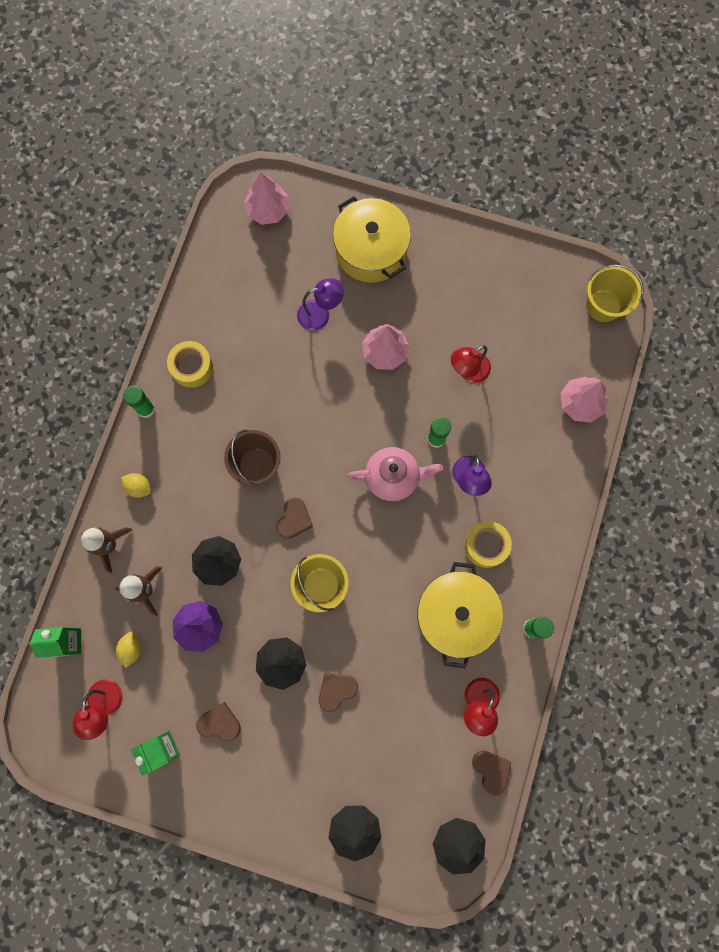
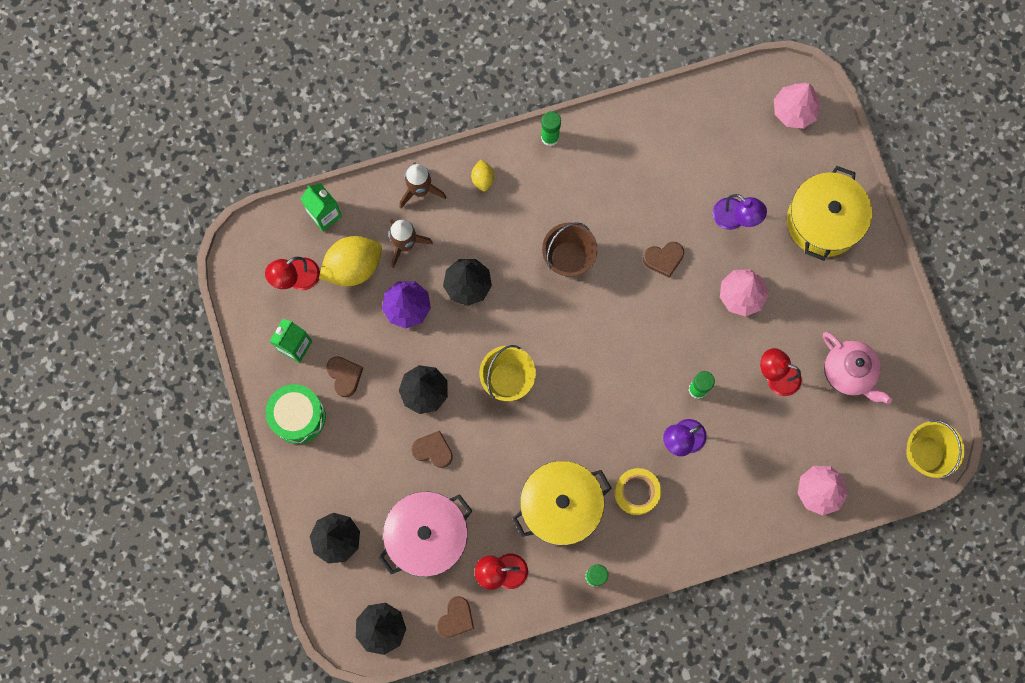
camera: 55 degrees right, 0 degrees up
yellow lemon [116,632,141,668] -> yellow lemon [319,236,382,286], size x2.05
yellow tape [167,341,213,388] -> none
brown heart [276,497,313,539] -> brown heart moved to [643,242,684,278]
pink teapot [347,447,443,502] -> pink teapot moved to [823,332,892,404]
none -> green drum [265,384,326,444]
none -> pink pot [378,491,472,577]

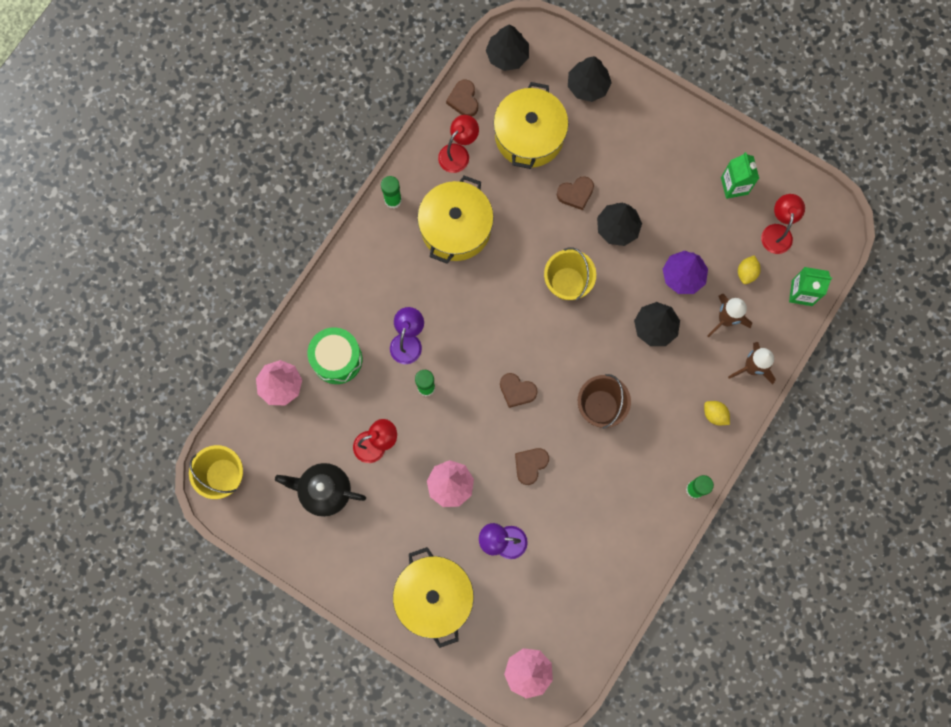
camera: 140 degrees right, 0 degrees up
green drum [265,384,326,444] -> green drum moved to [308,327,362,384]
yellow lemon [319,236,382,286] -> yellow lemon [738,255,761,284], size x0.49
brown heart [326,356,363,397] -> brown heart moved to [500,373,538,408]
pink pot [378,491,472,577] -> yellow pot [494,82,568,169]
yellow tape [615,468,661,515] -> none
pink teapot [823,332,892,404] -> black teapot [275,463,366,517]

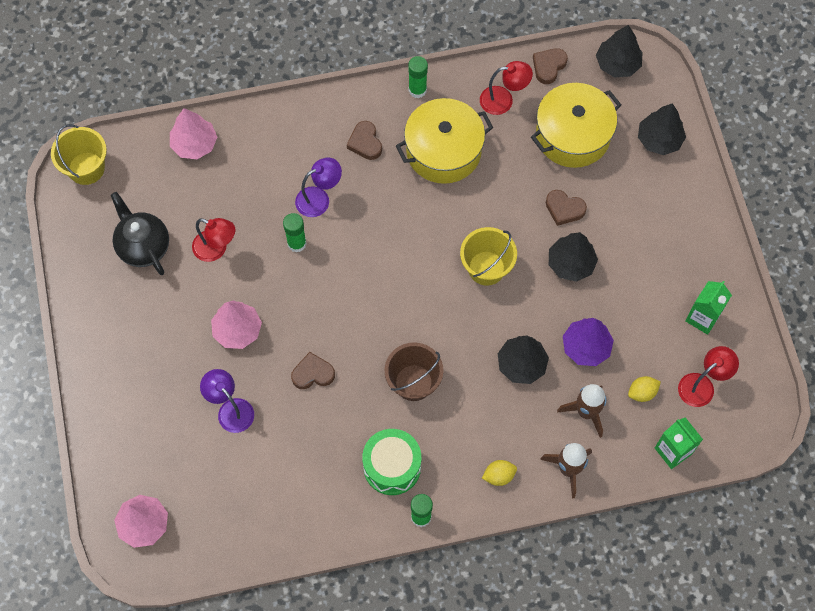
camera: 45 degrees right, 10 degrees down
green drum [308,327,362,384] -> green drum moved to [362,429,421,495]
yellow pot [393,547,474,648] -> none
brown heart [500,373,538,408] -> brown heart moved to [347,121,382,160]
yellow lemon [704,401,730,425] -> yellow lemon turned 75 degrees clockwise [482,460,517,486]

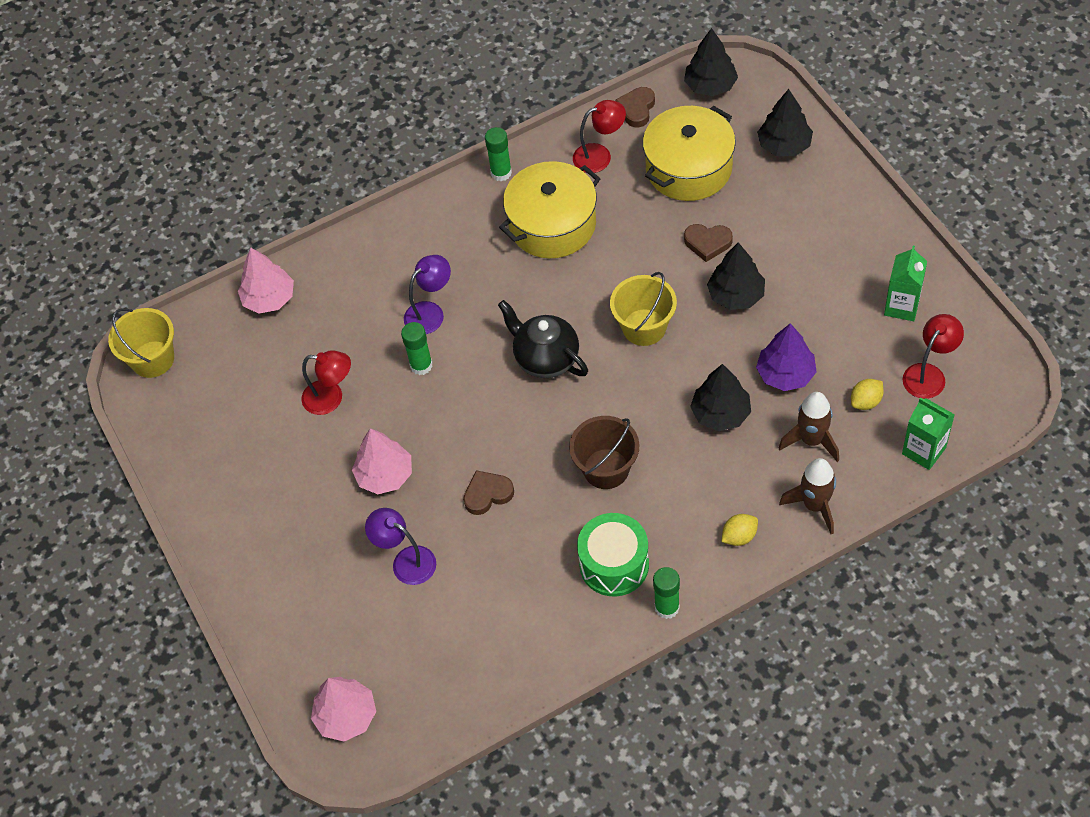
camera: 10 degrees left, 10 degrees down
black teapot [111,192,169,275] -> black teapot moved to [498,300,588,378]
brown heart [347,121,382,160] -> none

